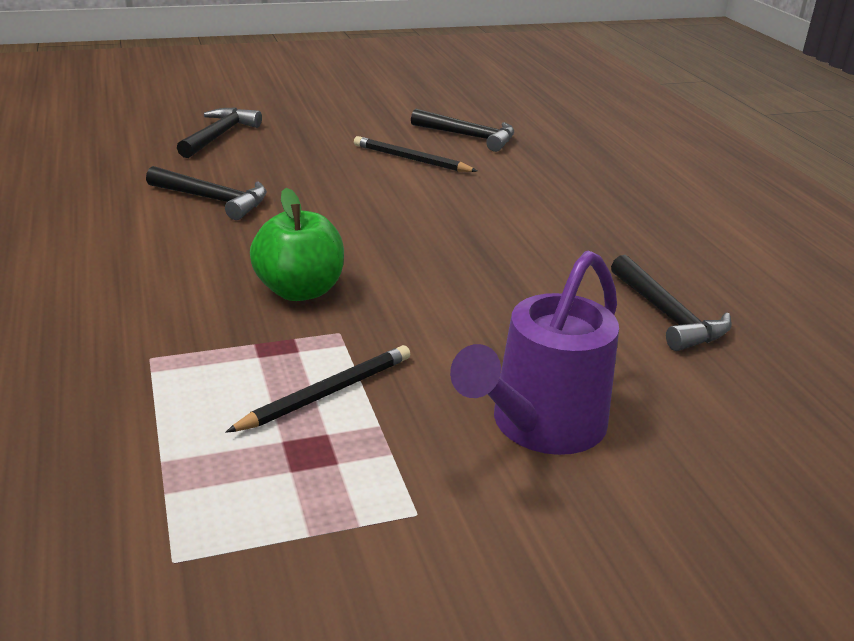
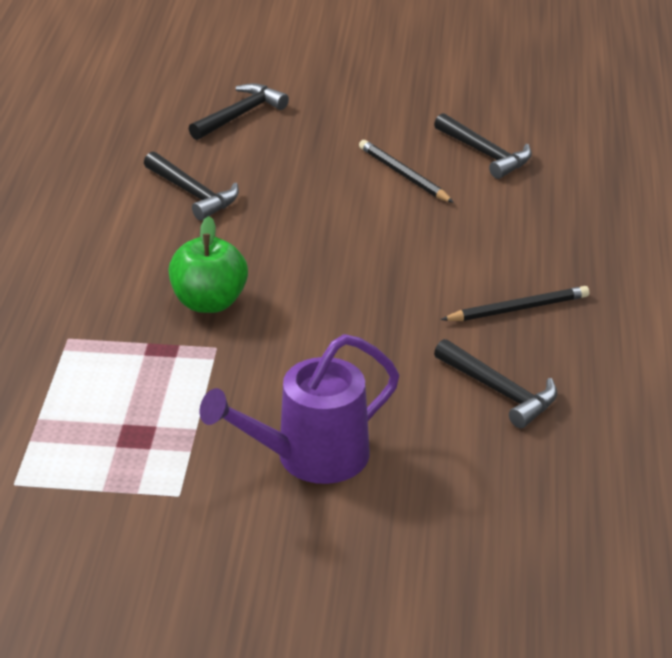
camera: 25 degrees right, 5 degrees up
black pencil [226,345,411,433] -> black pencil moved to [440,286,589,321]
black hammer [611,255,731,351] -> black hammer turned 45 degrees counterclockwise [434,339,557,429]

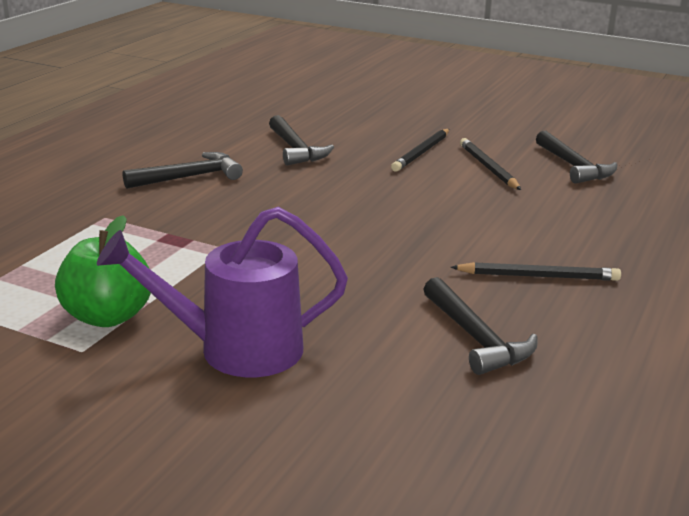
camera: 20 degrees right, 10 degrees down
green apple [169,216,248,313] -> green apple moved to [55,215,151,327]
black hammer [189,83,289,140] -> black hammer moved to [123,152,243,189]
none -> black pencil [391,129,449,172]

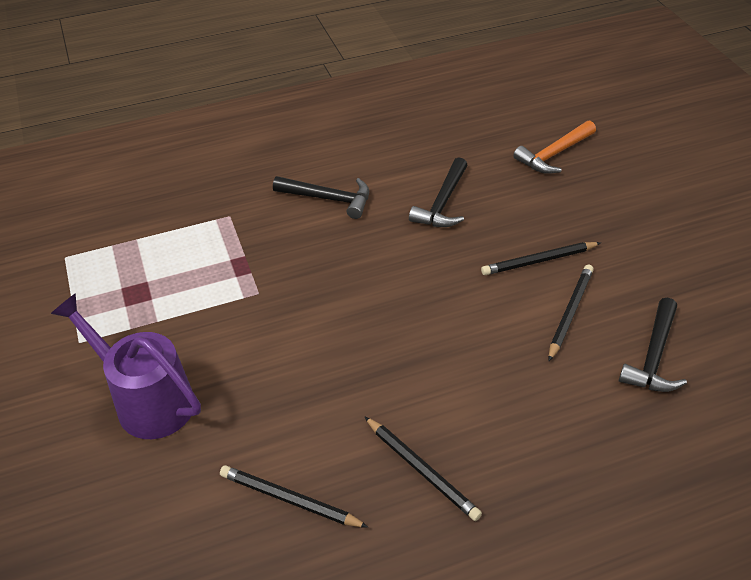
camera: 45 degrees right, 20 degrees up
green apple [55,215,151,327] -> none
black hammer [423,277,538,375] -> black pencil [220,465,369,528]
none -> orange hammer [513,121,596,174]

